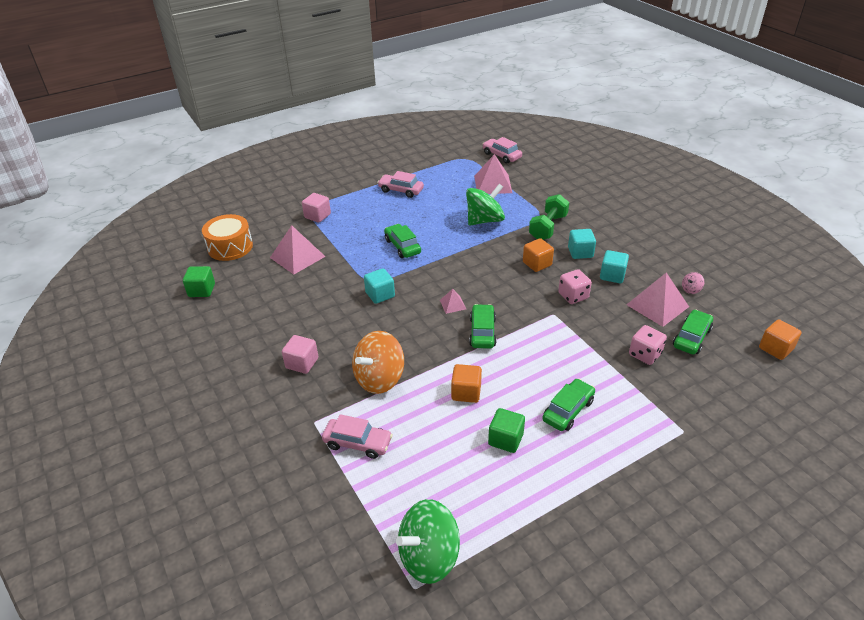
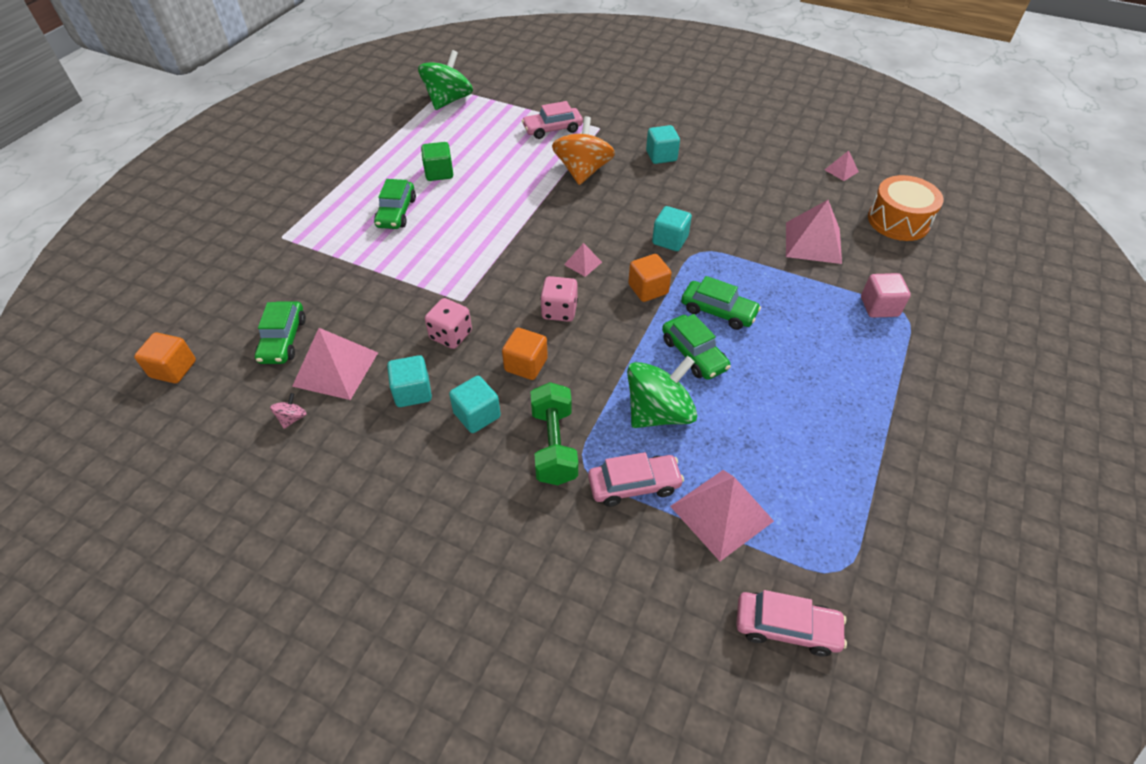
camera: 145 degrees right, 10 degrees up
green cube [183,266,215,297] -> pink pyramid [825,150,859,181]
pink cube [282,335,318,374] -> turquoise cube [646,125,680,164]
pink car [377,171,424,198] -> pink car moved to [588,452,684,507]
orange cube [451,364,482,403] -> orange cube moved to [628,254,672,302]
green spinning top [466,184,505,226] -> green spinning top turned 150 degrees counterclockwise [627,356,697,428]
green car [469,304,496,349] -> green car moved to [662,314,731,380]
pink dice [629,325,667,365] -> pink dice moved to [540,276,578,322]

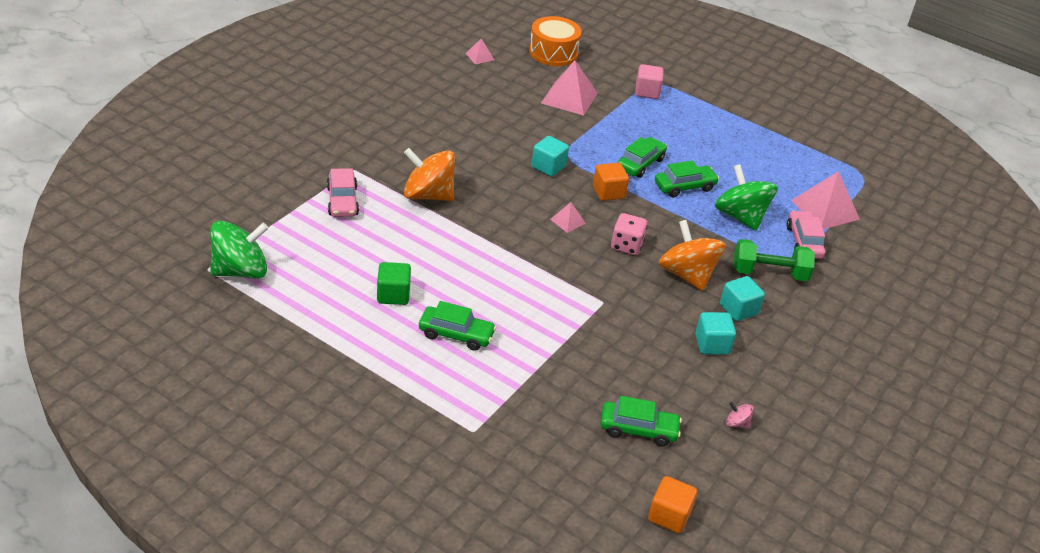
camera: 85 degrees left, 10 degrees down
pink pyramid [292,328,378,400] -> none
green spinning top [418,50,473,110] -> green spinning top turned 120 degrees clockwise [210,221,269,279]
pink dice [425,298,472,349] -> none
orange cube [502,328,548,380] -> orange spinning top [659,220,726,291]
turquoise cube [646,125,680,164] -> none
pink car [736,590,847,657] -> none

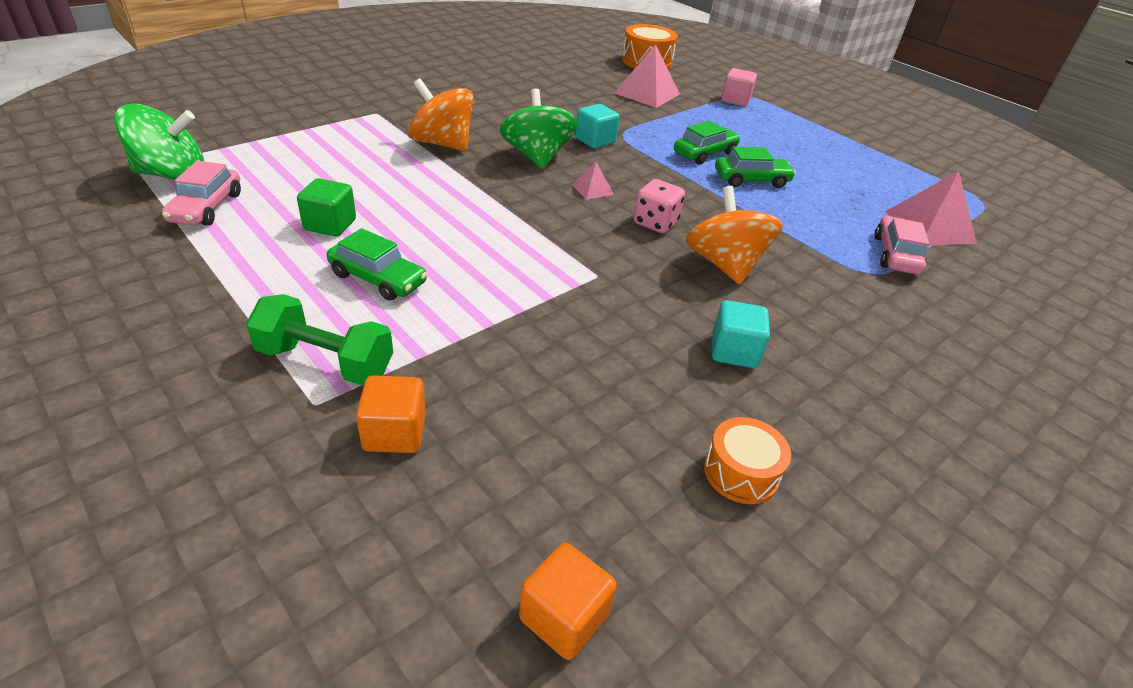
camera: 15 degrees right, 0 degrees up
pink car [327,168,359,217] -> pink car moved to [162,161,241,226]
pink pyramid [465,38,494,64] -> none
orange cube [593,163,629,201] -> orange cube moved to [356,375,426,453]
green car [600,396,682,446] -> none
green spinning top [715,164,778,231] -> green spinning top moved to [500,89,578,169]
turquoise cube [720,276,765,321] -> none
pink spinning top [726,402,754,429] -> orange drum [704,417,791,504]
green dumbbell [733,239,815,281] -> green dumbbell moved to [246,294,393,385]

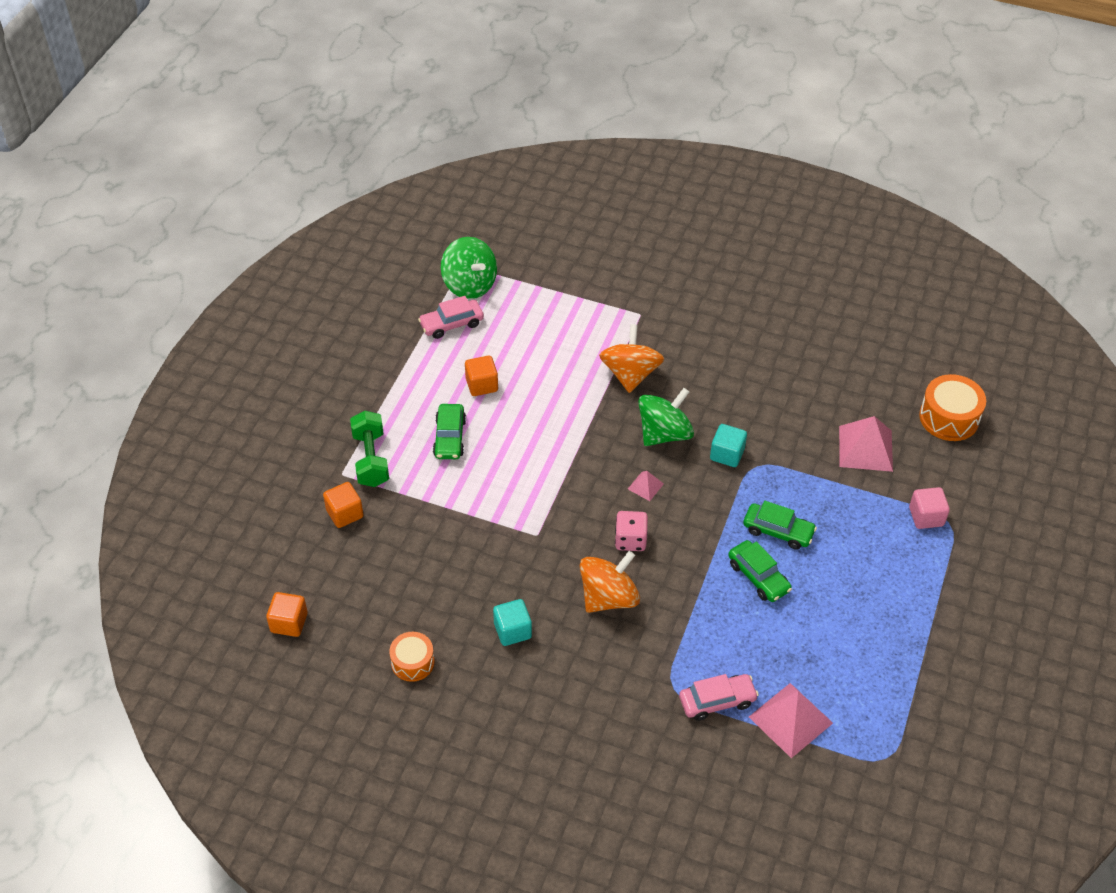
camera: 65 degrees right, 10 degrees up
green cube [297,178,356,236] -> orange cube [465,356,498,396]

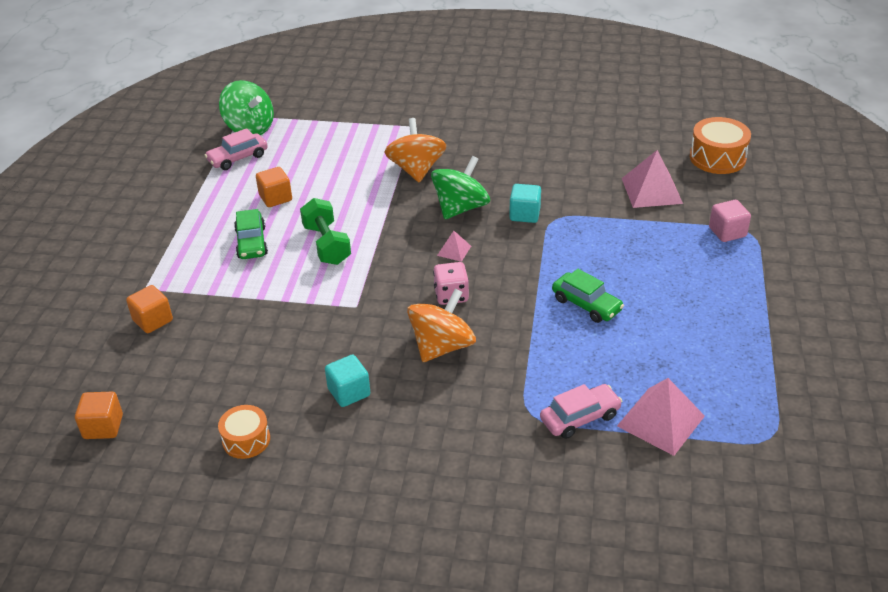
camera: 10 degrees left, 10 degrees down
green dumbbell [350,411,389,487] -> green dumbbell moved to [300,198,351,265]
green car [743,501,817,550] -> none

